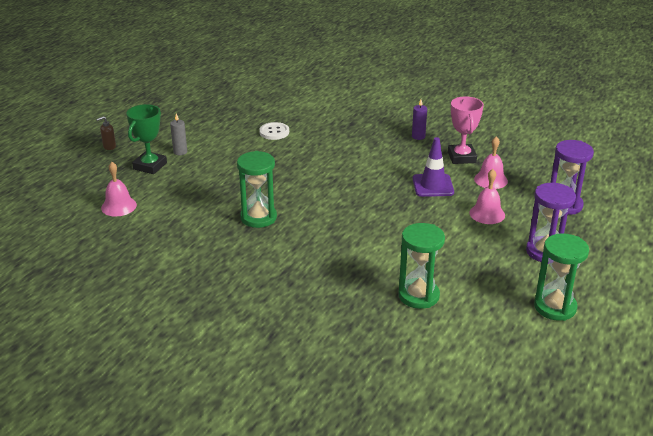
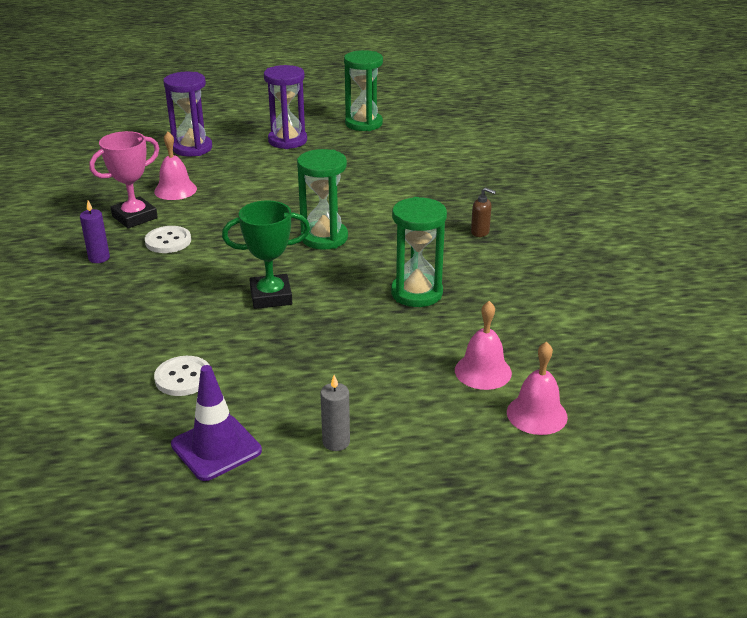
camera: 125 degrees left, 0 degrees up
brown soap dispenser [96,116,116,150] -> brown soap dispenser moved to [471,187,496,237]
green trophy [126,104,167,174] -> green trophy moved to [222,200,310,309]
green hourglass [398,223,445,309] -> green hourglass moved to [297,149,348,250]
purple traffic cone [413,137,454,197] -> purple traffic cone moved to [171,365,262,481]
pink bell [470,169,505,224] -> pink bell moved to [455,301,512,390]
none -> white button [145,226,191,253]

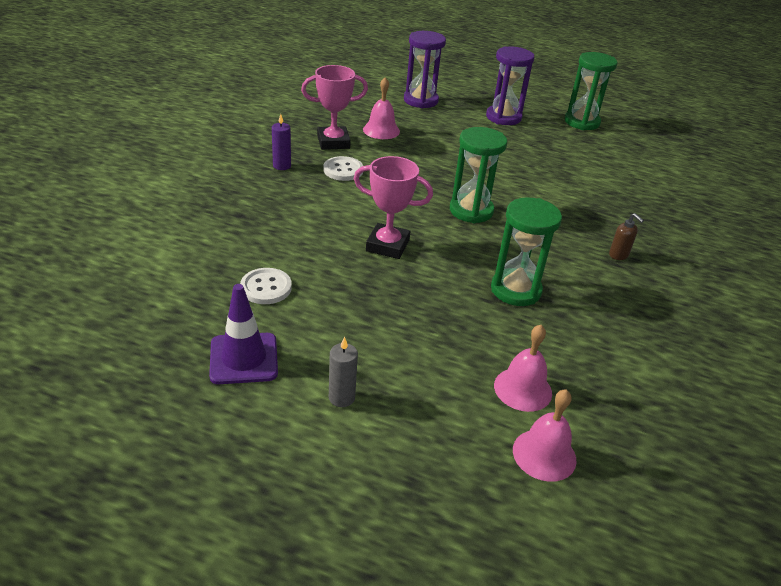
camera: 25 degrees right, 5 degrees up
green trophy [222,200,310,309] -> pink trophy [354,156,433,259]

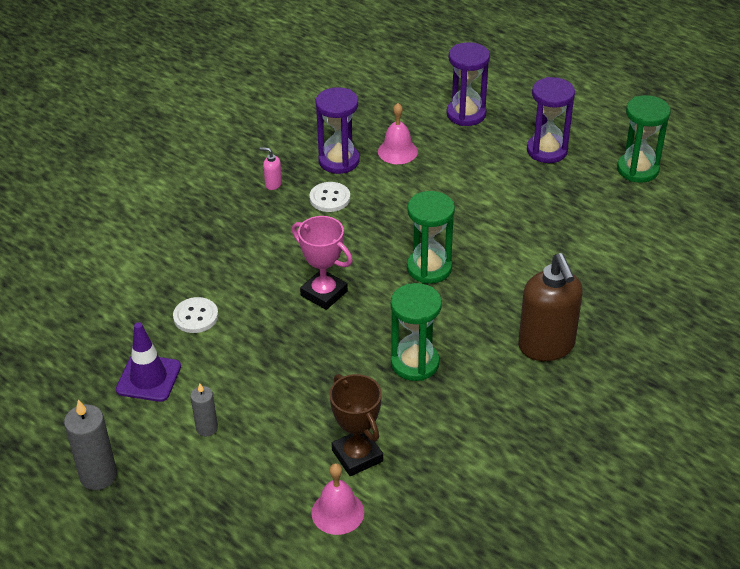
camera: 25 degrees right, 5 degrees up
purple candle [272,114,291,170] -> pink soap dispenser [260,147,282,190]
pink trophy [301,65,368,150] -> purple hourglass [316,87,360,174]
pink bell [494,325,552,412] -> brown trophy [329,374,383,476]
brown soap dispenser [609,213,644,260] -> brown soap dispenser [518,253,583,361], size x2.50
none -> grey candle [64,399,117,490]

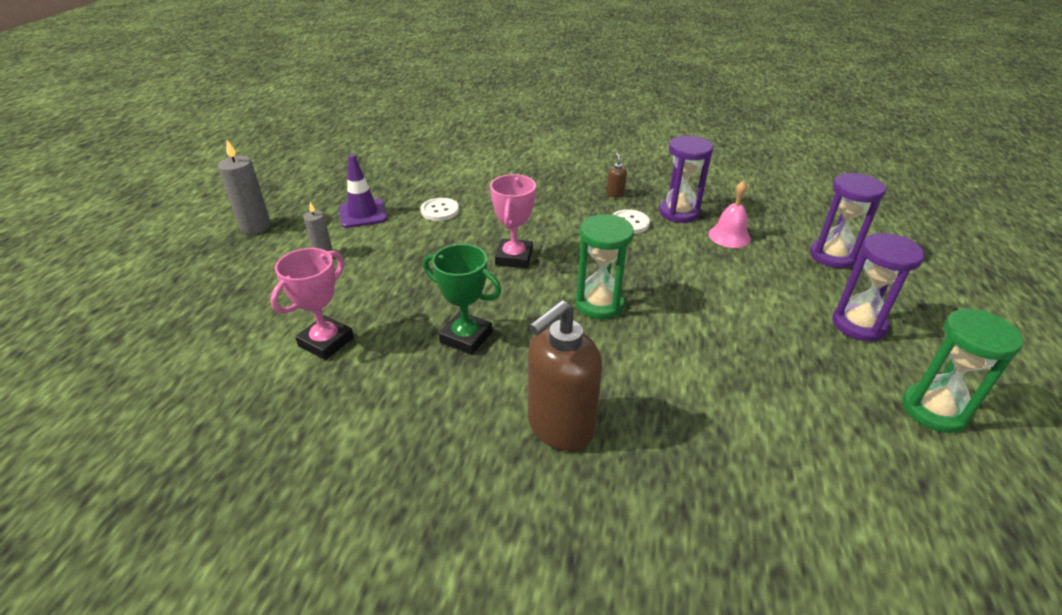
camera: 60 degrees right, 5 degrees down
pink soap dispenser [260,147,282,190] -> brown soap dispenser [606,153,627,197]
pink bell [311,463,364,535] -> none
brown trophy [329,374,383,476] -> pink trophy [270,248,354,360]
green hourglass [391,283,442,381] -> green trophy [423,244,501,355]

